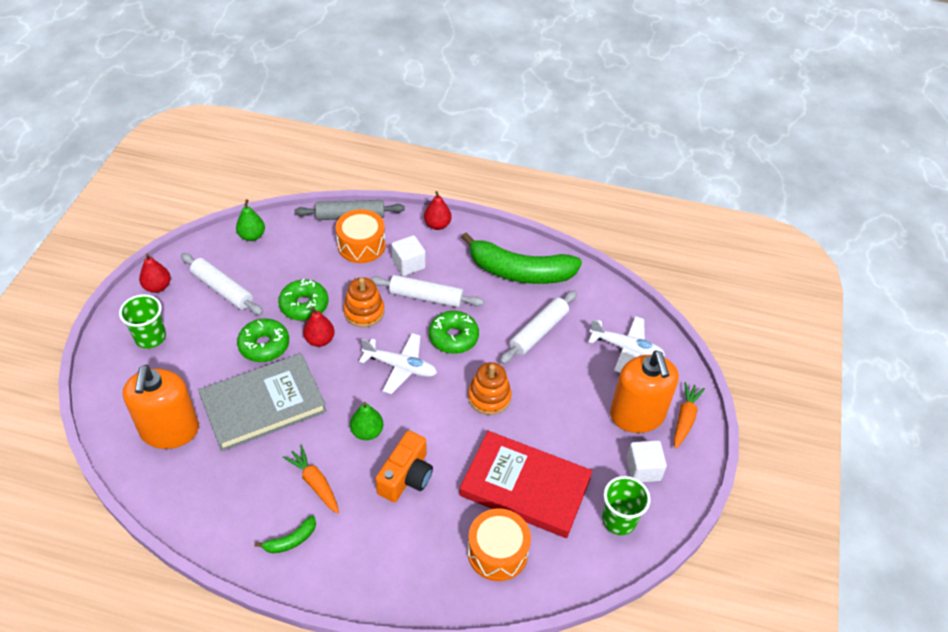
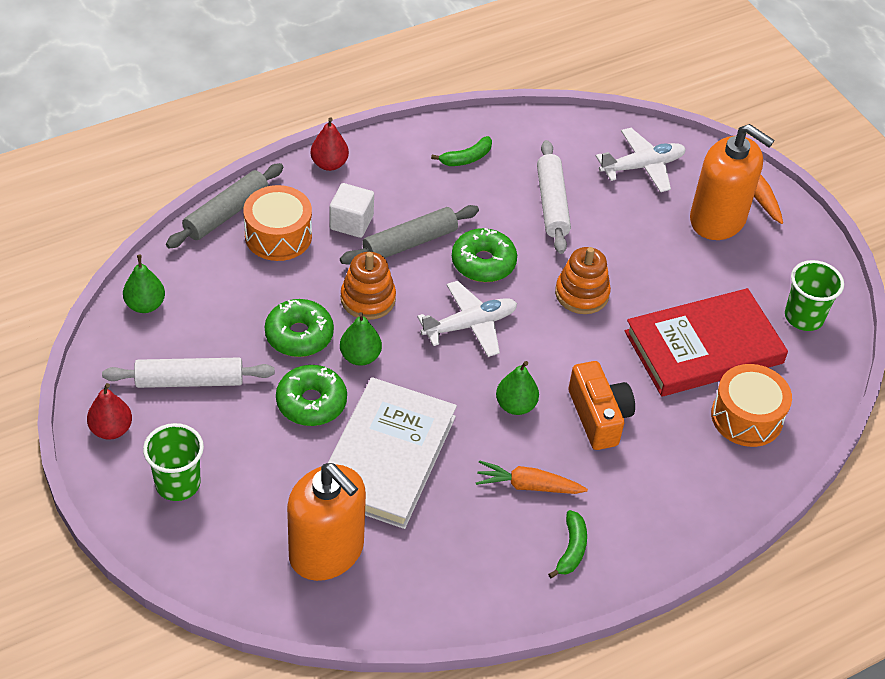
camera: 45 degrees left, 0 degrees up
grey book [198,353,327,452] -> white book [328,377,457,529]
red pear [303,307,335,347] -> green pear [340,312,382,366]
white rolling pin [370,275,484,308] -> grey rolling pin [340,205,479,265]
green banana [461,232,582,284] -> green banana [431,136,492,166], size x0.42
white cube [626,440,667,482] -> none

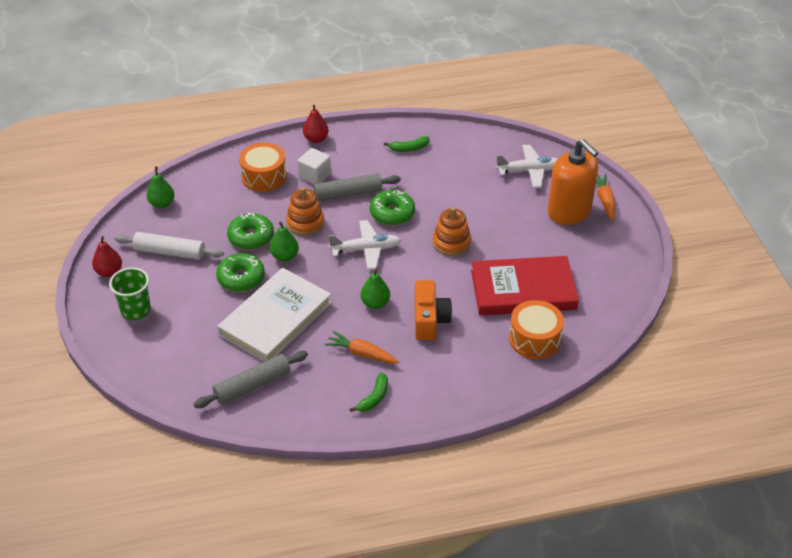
camera: 20 degrees right, 5 degrees down
grey rolling pin [166,163,284,248] -> grey rolling pin moved to [194,351,308,408]
orange soap dispenser [287,463,366,581] -> none
white rolling pin [537,140,571,254] -> none
green cup [785,260,844,331] -> none

